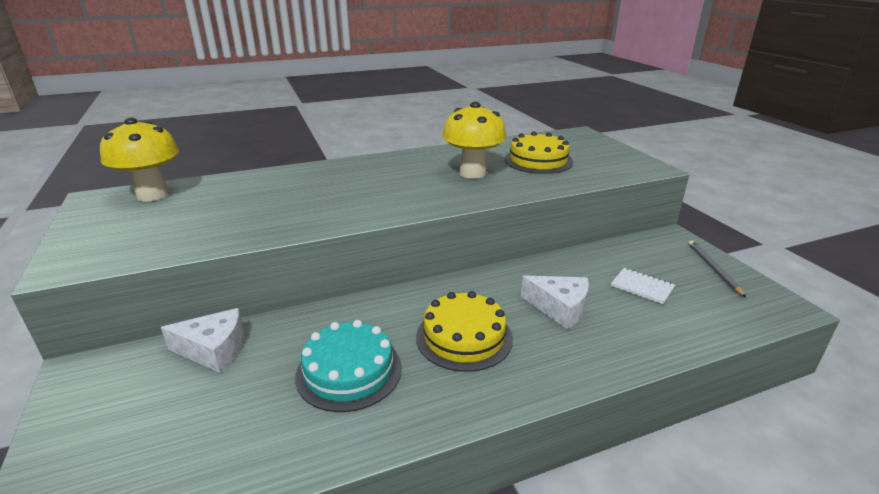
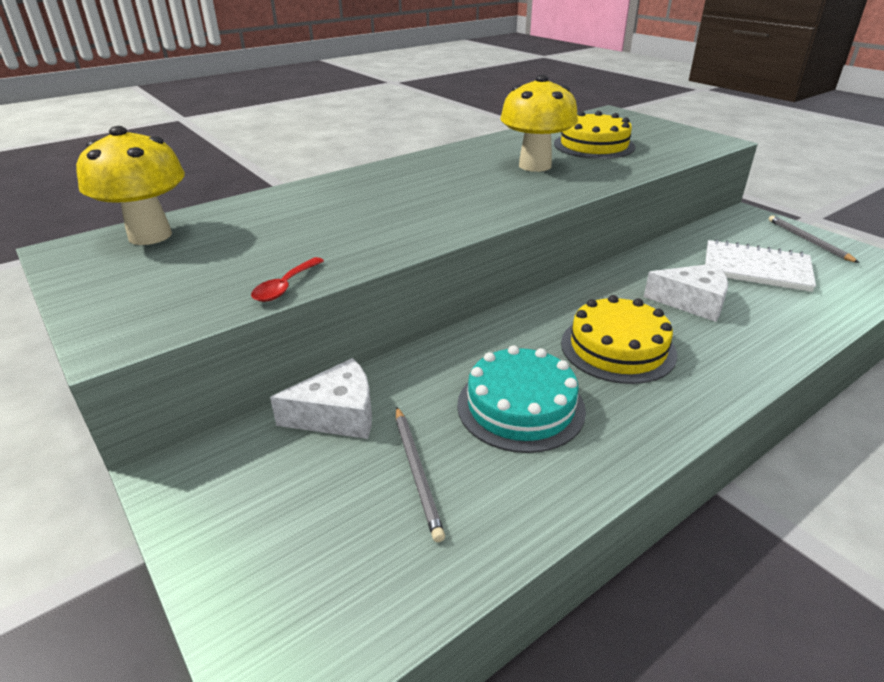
camera: 15 degrees left, 5 degrees up
white notebook [611,268,675,304] -> white notebook [705,239,816,292], size x1.70
none -> red spoon [251,257,324,302]
none -> grey pencil [396,407,445,542]

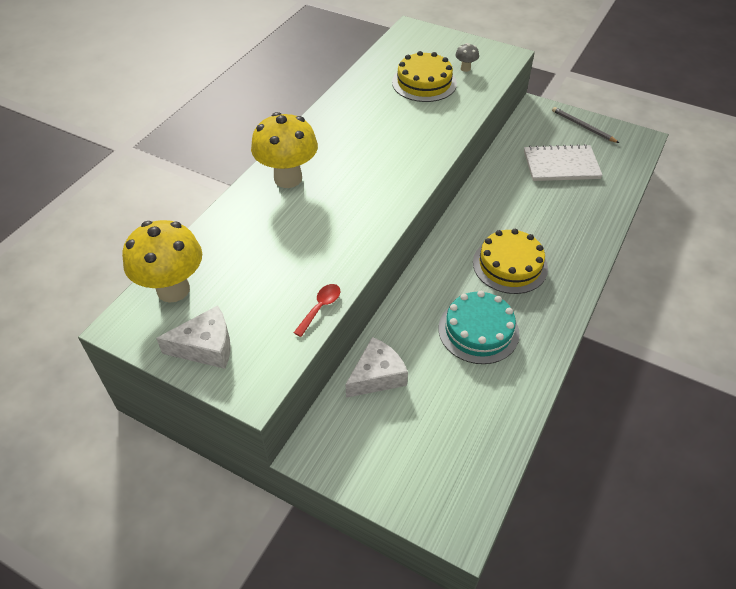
camera: 25 degrees left, 15 degrees up
red spoon [251,257,324,302] -> red spoon turned 150 degrees counterclockwise [294,284,340,337]
grey pencil [396,407,445,542] -> none
yellow mushroom [500,75,578,172] -> yellow mushroom moved to [251,112,318,188]
white cheese [644,264,728,322] -> white cheese moved to [156,305,231,369]
none -> grey mushroom [455,43,479,72]

